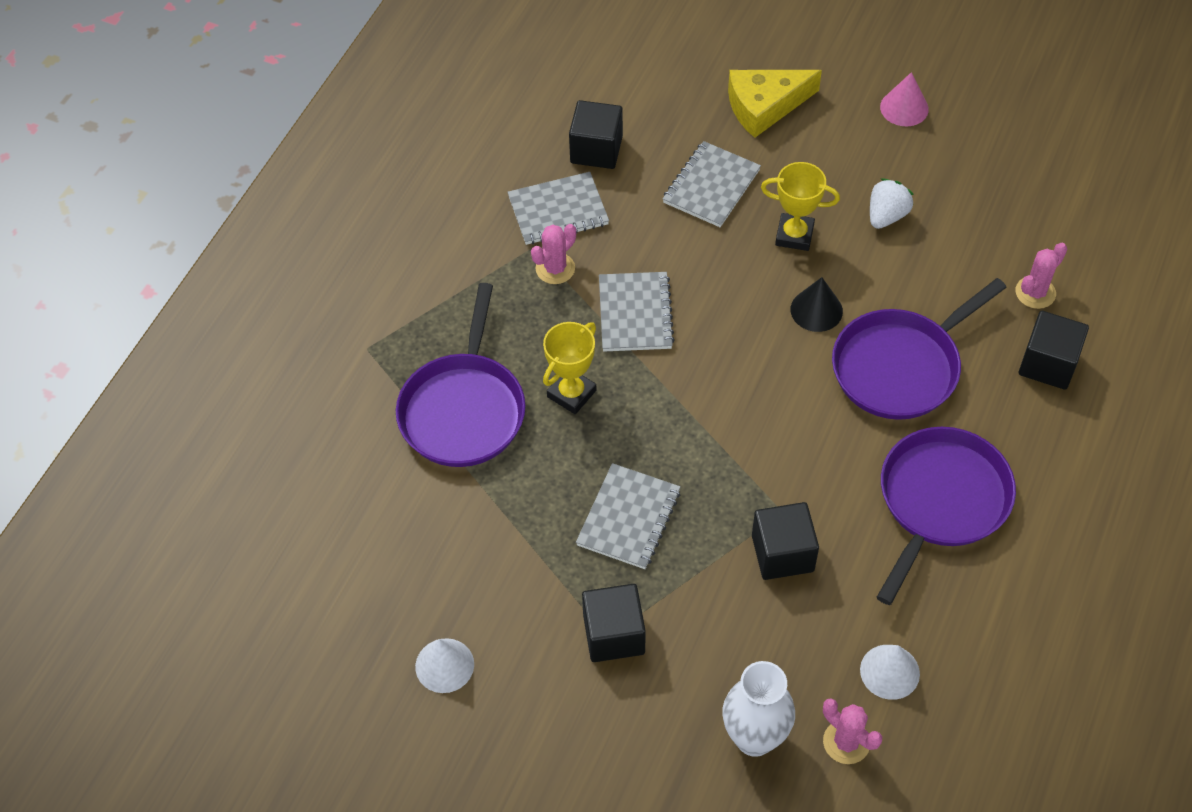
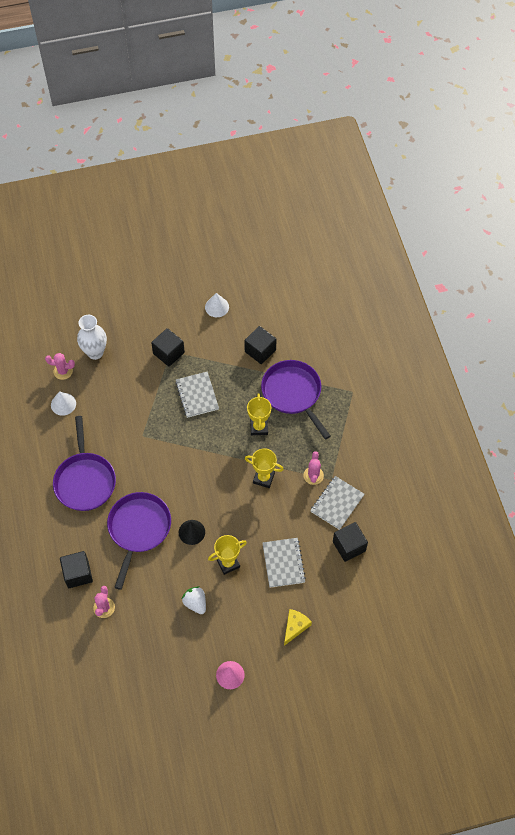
camera: 140 degrees right, 5 degrees up
grey notebook [599,272,675,351] -> yellow trophy [245,448,284,488]
yellow cheese [728,70,822,138] -> yellow cheese [284,609,312,646], size x0.66
black cube [752,502,819,580] -> black cube moved to [244,326,277,364]
white strawberry [870,178,914,229] -> white strawberry turned 150 degrees clockwise [182,587,206,614]

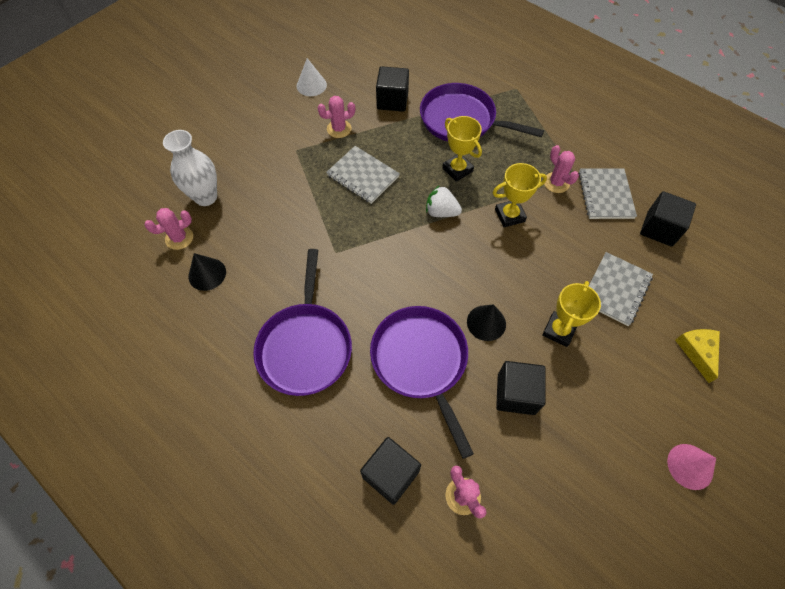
camera: 35 degrees left, 0 degrees up
white cone [51,391,76,416] -> black cone [188,253,226,291]
purple pan [53,416,116,511] -> purple pan turned 45 degrees clockwise [253,249,352,396]
black cube [151,328,185,366] -> black cube moved to [496,361,546,415]
white strawberry [182,587,206,614] -> white strawberry moved to [426,185,462,217]
grey notebook [262,538,306,588] -> grey notebook turned 75 degrees clockwise [589,252,653,326]
none -> pink cactus [317,96,355,138]

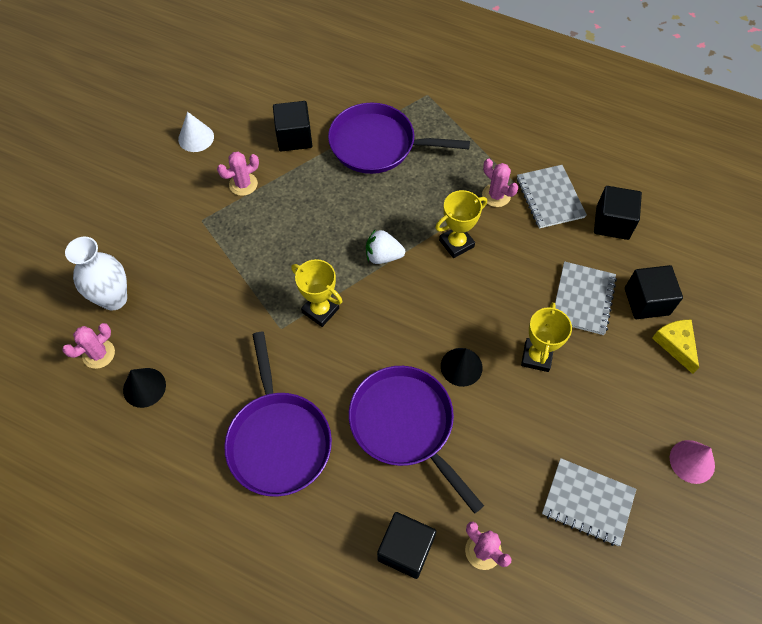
camera: 15 degrees left, 0 degrees up
grey notebook [326,146,400,204] -> grey notebook moved to [542,458,636,546]
yellow trophy [442,116,482,182] -> yellow trophy moved to [291,259,342,327]
black cube [496,361,546,415] -> black cube moved to [625,265,683,319]

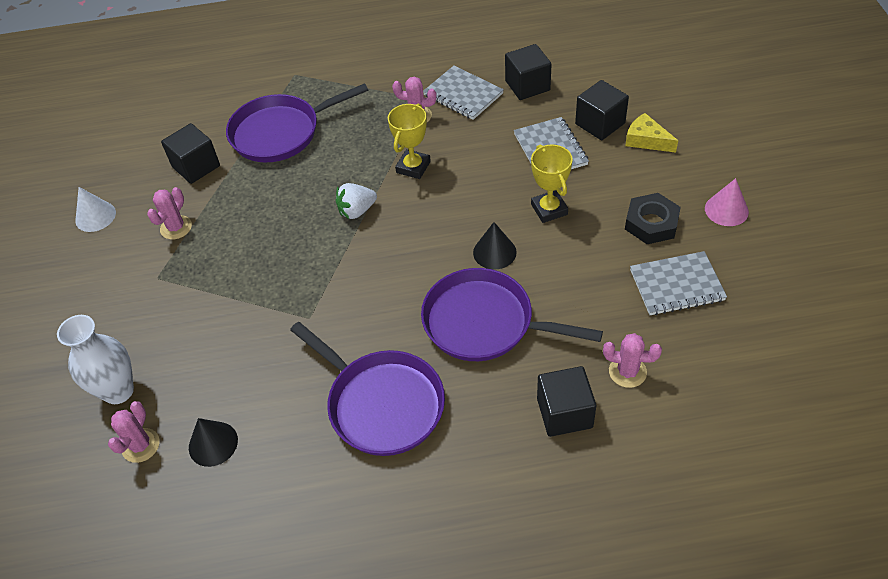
camera: 30 degrees left, 10 degrees down
yellow trophy [291,259,342,327] -> none
none -> black nut [625,193,681,244]

